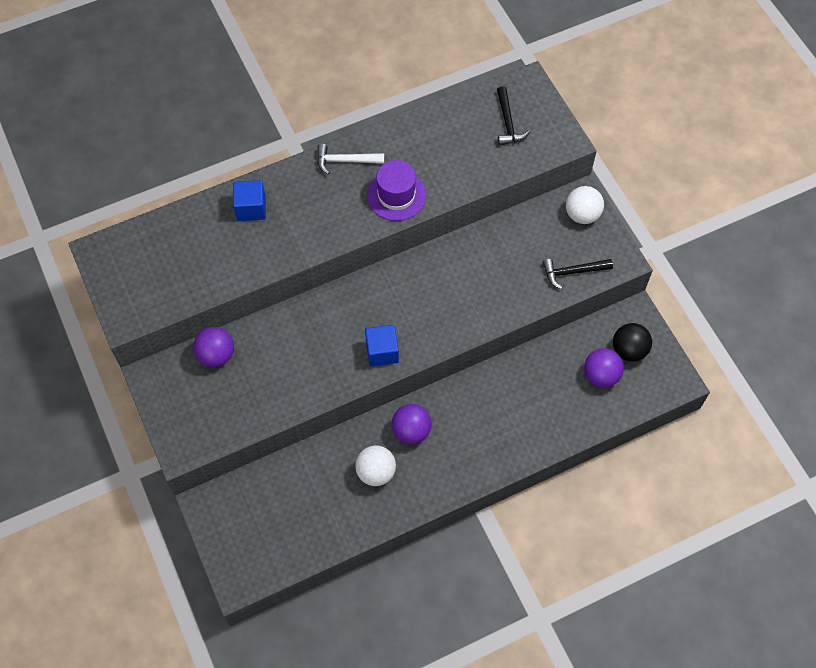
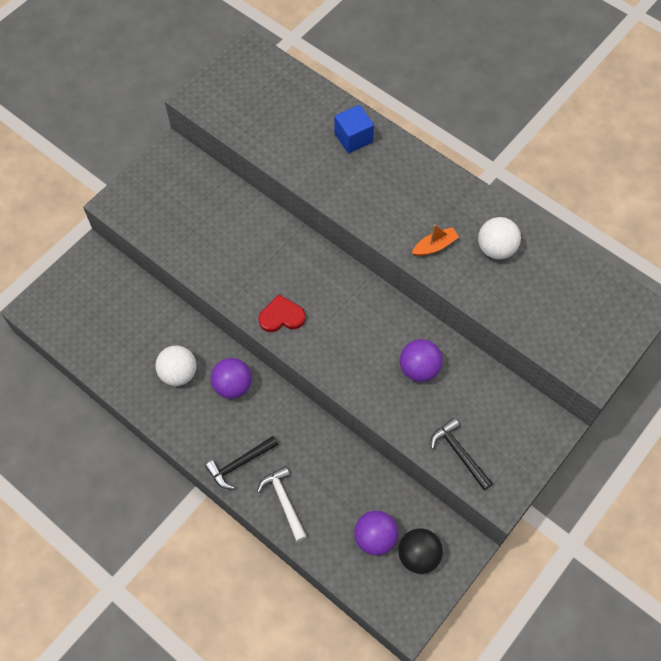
camera: 65 degrees right, 0 degrees up
purple ball [193,327,234,367] -> purple ball moved to [400,339,443,382]
white hammer [317,144,384,174] -> white hammer moved to [257,466,307,542]
blue cube [365,325,399,366] -> red heart [259,295,306,332]
purple hat [367,160,426,221] -> orange boat [412,224,459,256]
black hammer [497,86,530,145] -> black hammer moved to [205,436,278,489]
white ball [566,186,604,224] -> white ball moved to [478,217,521,260]

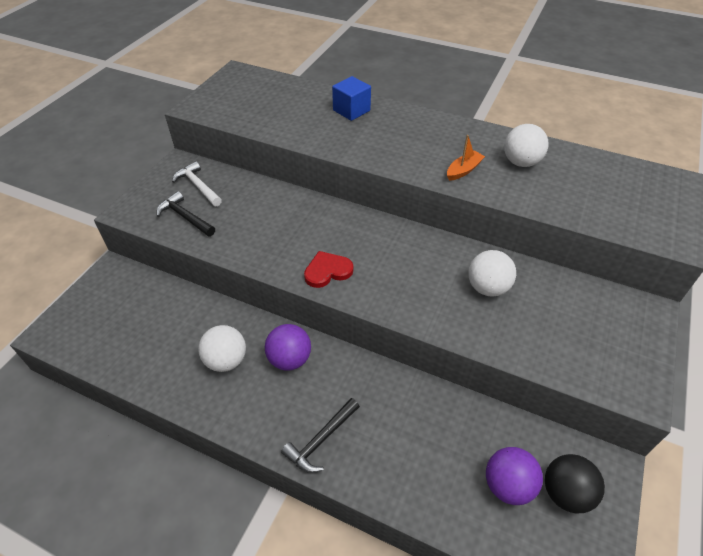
camera: 15 degrees left, 15 degrees down
white hammer [257,466,307,542] -> white hammer moved to [172,161,222,206]
purple ball [400,339,443,382] -> white ball [468,250,516,296]
black hammer [431,418,493,490] -> black hammer moved to [156,191,215,237]

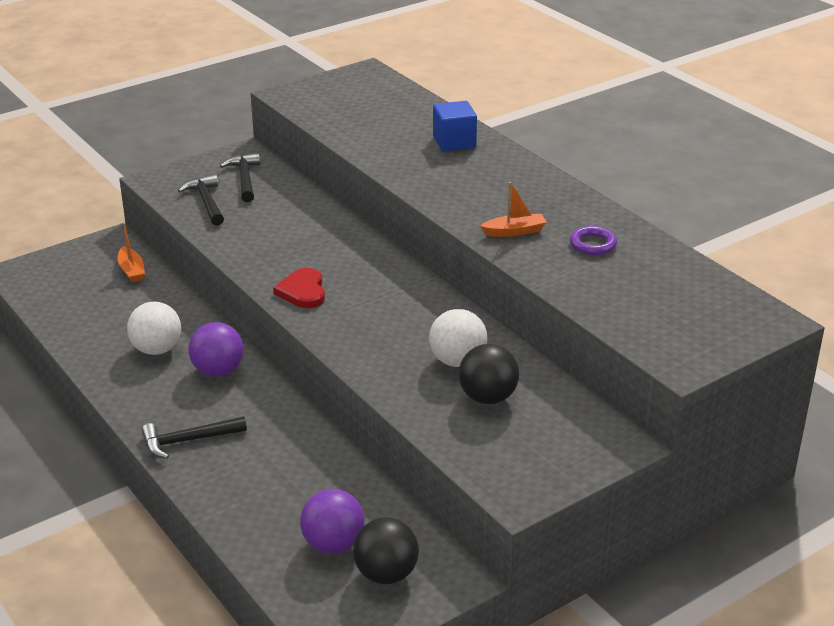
camera: 30 degrees right, 15 degrees down
white hammer [172,161,222,206] -> black hammer [220,153,260,202]
red heart [304,251,354,288] -> red heart turned 105 degrees counterclockwise [273,268,325,308]
white ball [504,124,548,167] -> purple ring [570,226,617,255]
none -> orange boat [118,223,145,282]
none -> black ball [459,344,519,404]

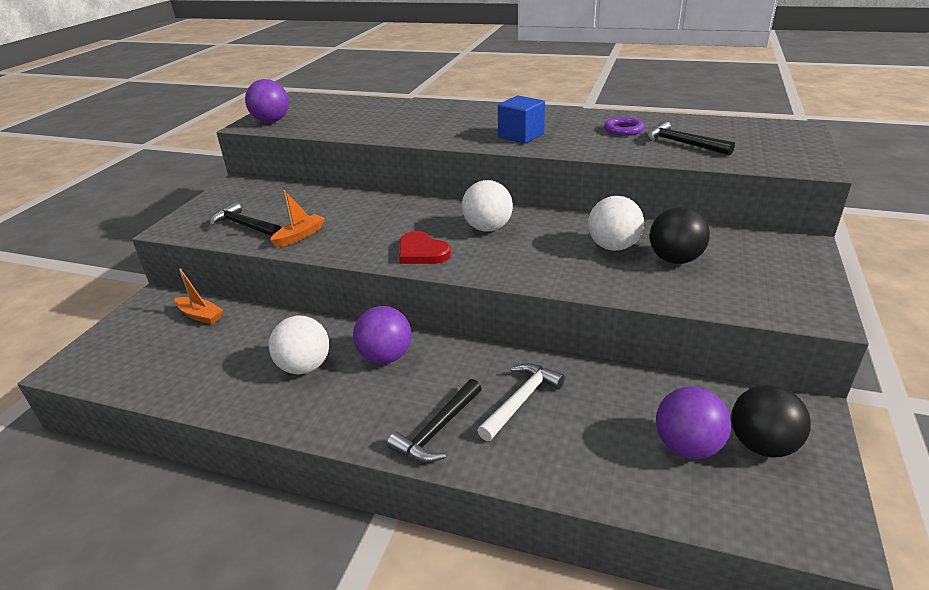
camera: 35 degrees left, 0 degrees up
black hammer [220,153,260,202] -> black hammer moved to [647,121,735,156]
blue cube [433,101,477,151] -> blue cube moved to [498,96,545,144]
orange boat [480,182,547,237] -> orange boat moved to [270,190,325,247]
none -> purple ball [245,79,289,123]
none -> white ball [462,180,513,232]
none -> white hammer [477,363,565,441]

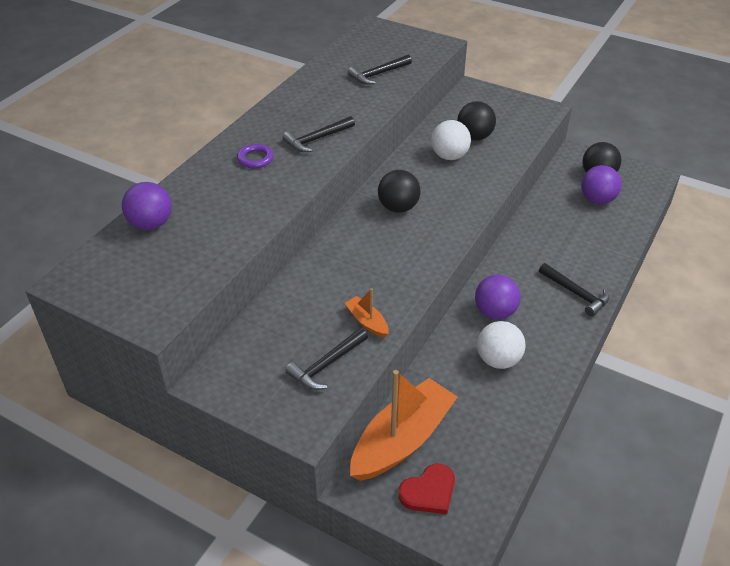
camera: 80 degrees left, 10 degrees up
orange boat [174,268,223,324] -> orange boat [350,370,458,481], size x2.23
purple ball [245,79,289,123] -> purple ball moved to [122,182,172,230]
red heart [399,231,451,264] -> red heart moved to [398,463,455,514]
white ball [462,180,513,232] -> black ball [378,170,421,213]
white hammer [477,363,565,441] -> none
blue cube [498,96,545,144] -> black hammer [282,116,355,152]
purple ring [604,117,644,136] -> purple ring moved to [237,144,274,169]

